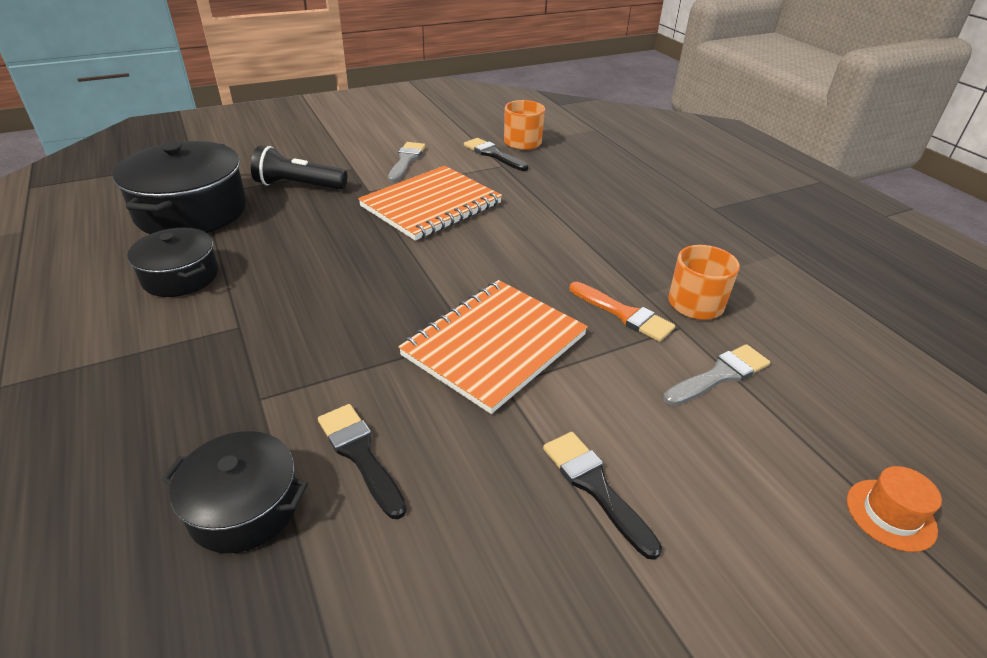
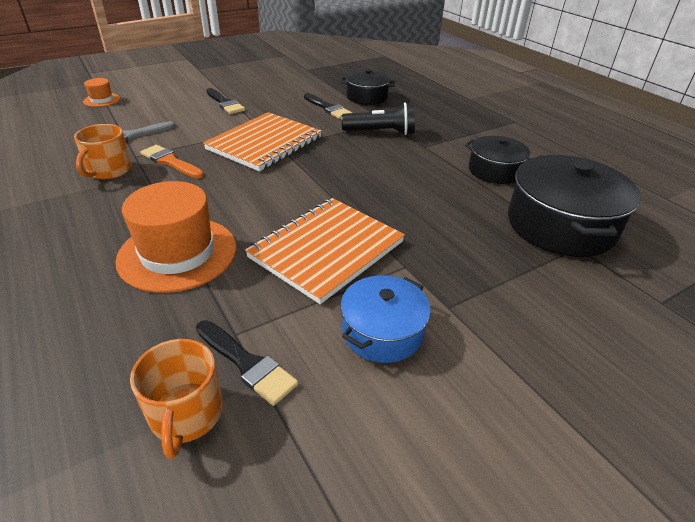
camera: 175 degrees right, 0 degrees up
black flashlight [251,146,347,190] -> black flashlight moved to [341,102,415,135]
grey brush [388,142,425,182] -> blue pot [341,275,431,363]
none -> orange hat [116,181,236,293]

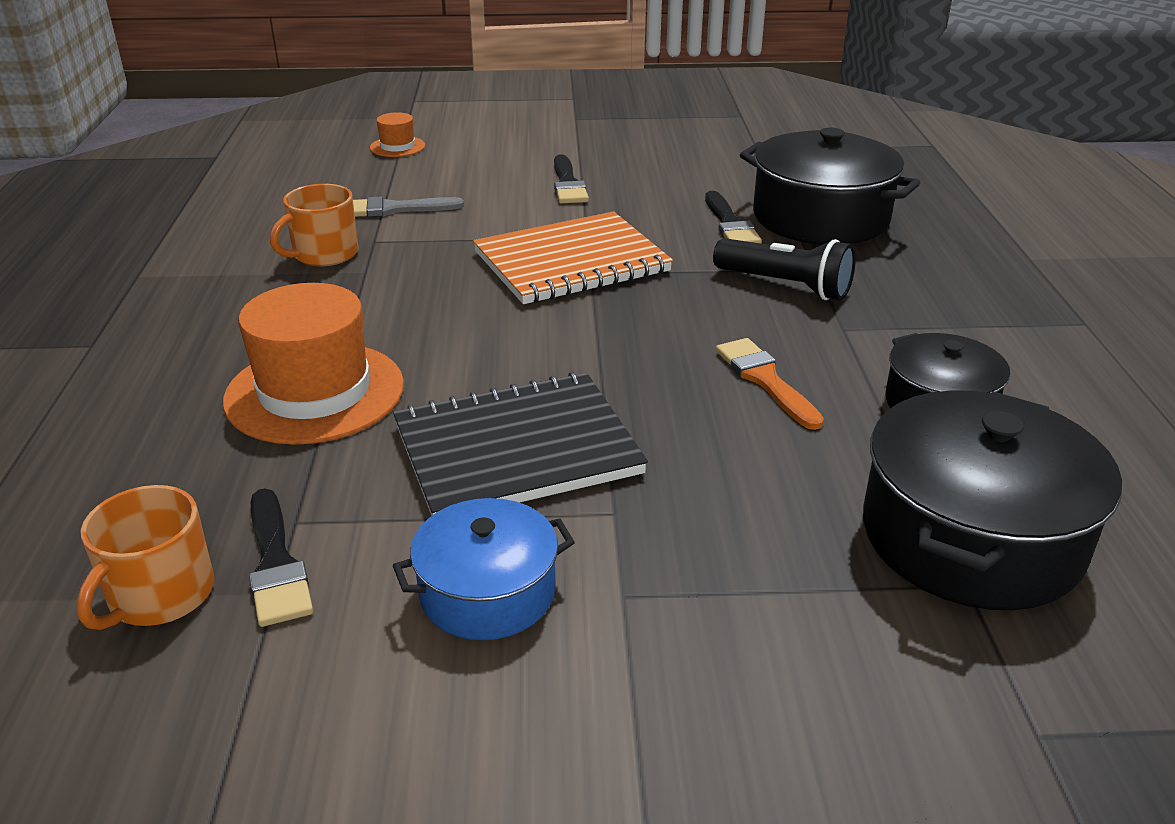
camera: 30 degrees right, 5 degrees down
orange brush [140,145,204,178] -> orange brush moved to [716,338,824,430]
orange notebook [245,198,405,304] -> black notebook [393,372,648,516]
black pot [340,69,395,105] -> black pot [740,128,920,244], size x1.69

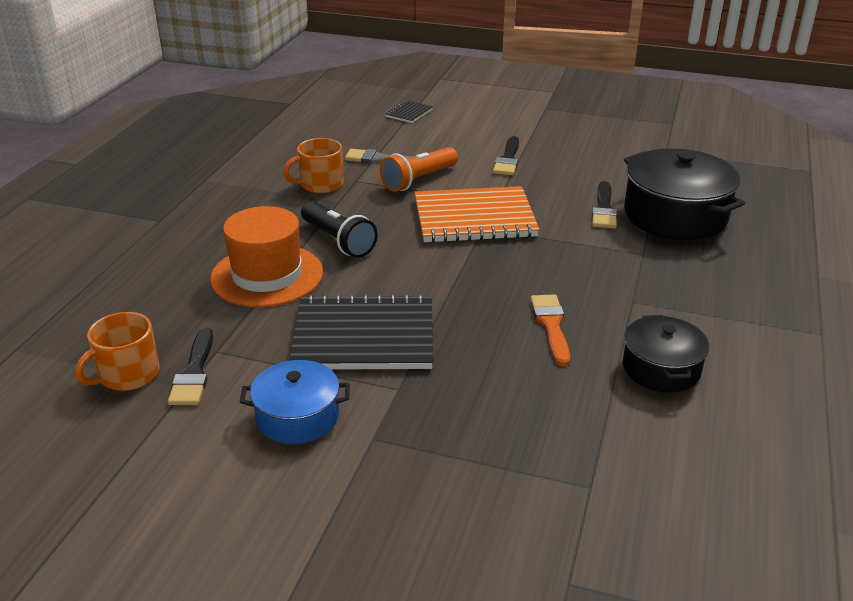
camera: 20 degrees right, 0 degrees up
orange hat [370,112,425,157] -> black notebook [385,100,433,123]
black flashlight [713,238,856,300] -> black flashlight moved to [301,201,378,258]
black pot [863,390,1122,610] -> none
none -> orange flashlight [380,147,458,192]

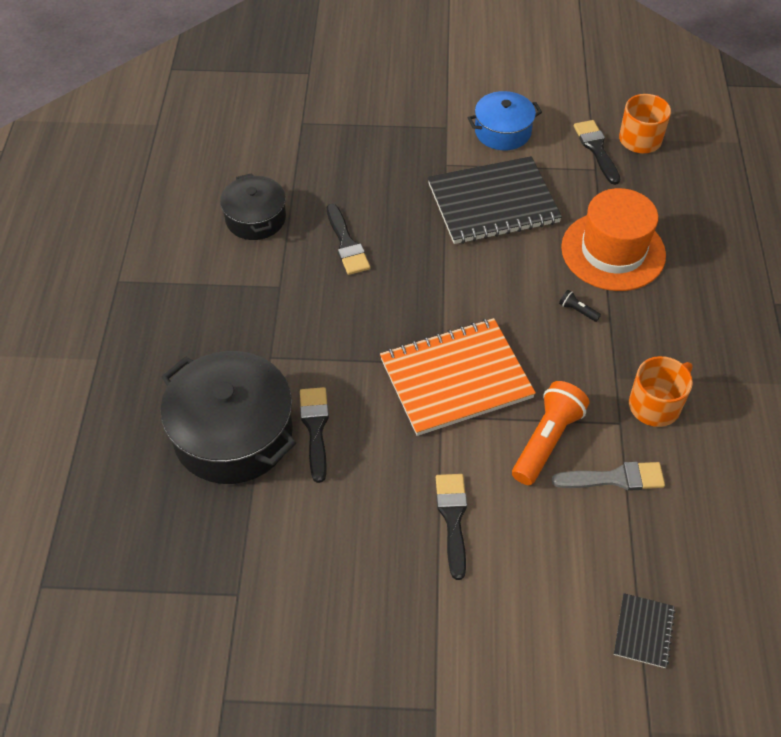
camera: 165 degrees right, 20 degrees up
black flashlight [301,201,378,258] -> black flashlight [559,290,601,322], size x0.42
orange brush [530,294,570,366] -> black brush [327,204,370,275]

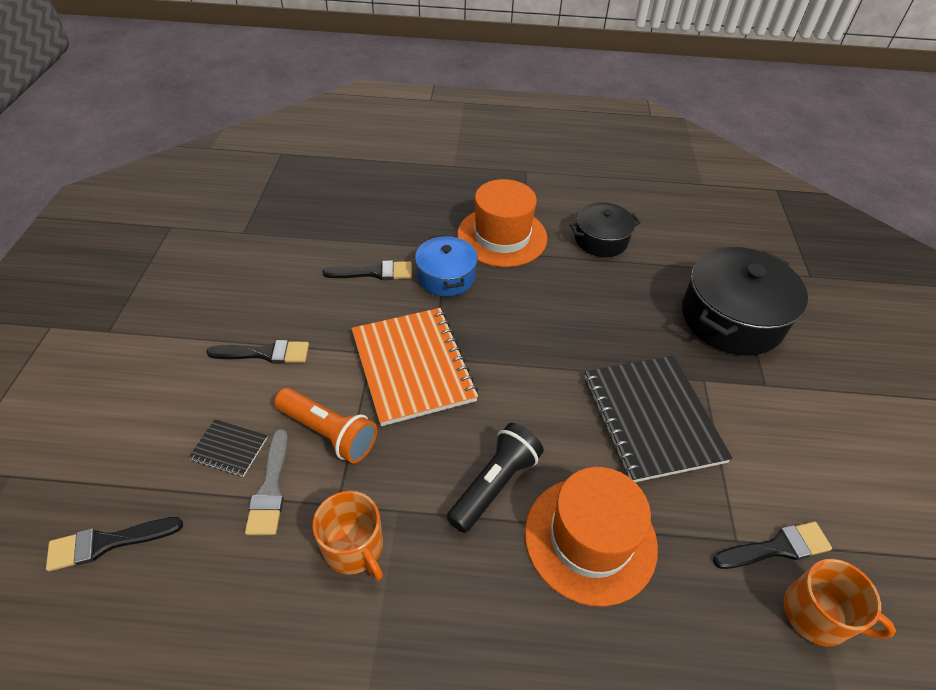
camera: 90 degrees right, 5 degrees down
black pot [160,351,296,484] -> black pot moved to [682,247,808,356]
black brush [327,204,370,275] -> black brush moved to [46,517,183,571]
blue pot [468,91,542,150] -> blue pot moved to [415,235,478,296]
black flashlight [559,290,601,322] -> black flashlight [447,423,544,533], size x2.36
black notebook [614,593,675,668] -> black notebook moved to [188,419,268,477]
none -> orange hat [457,179,547,267]

